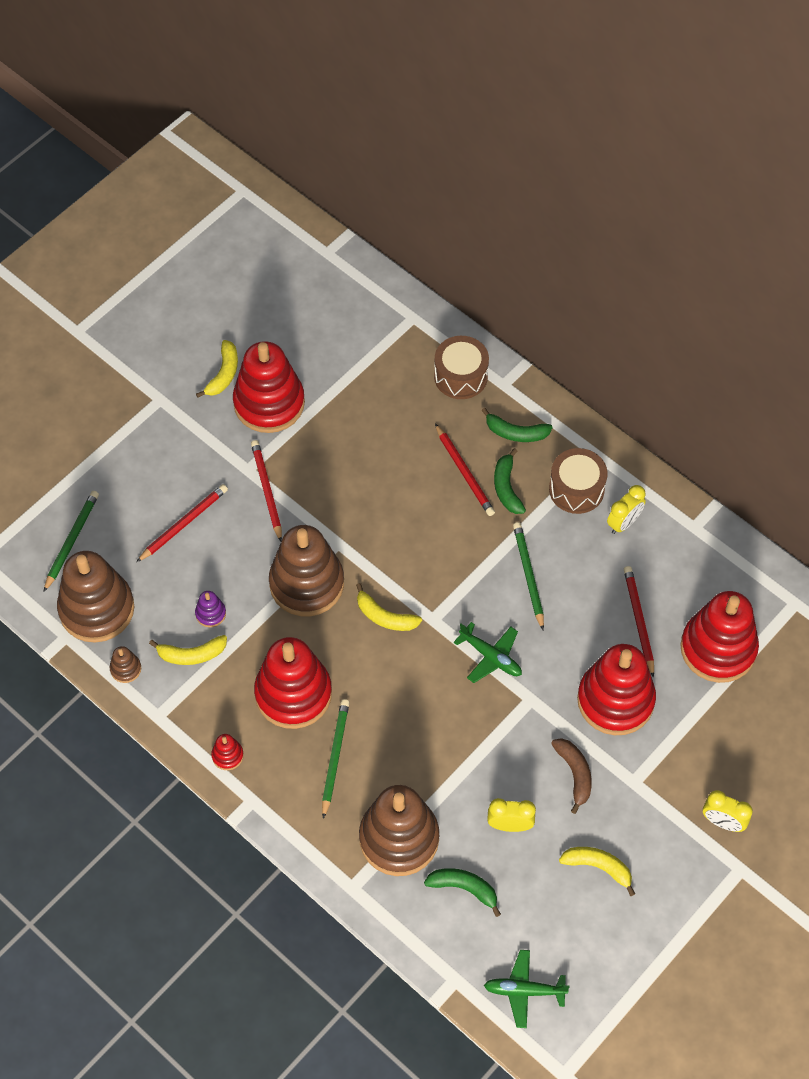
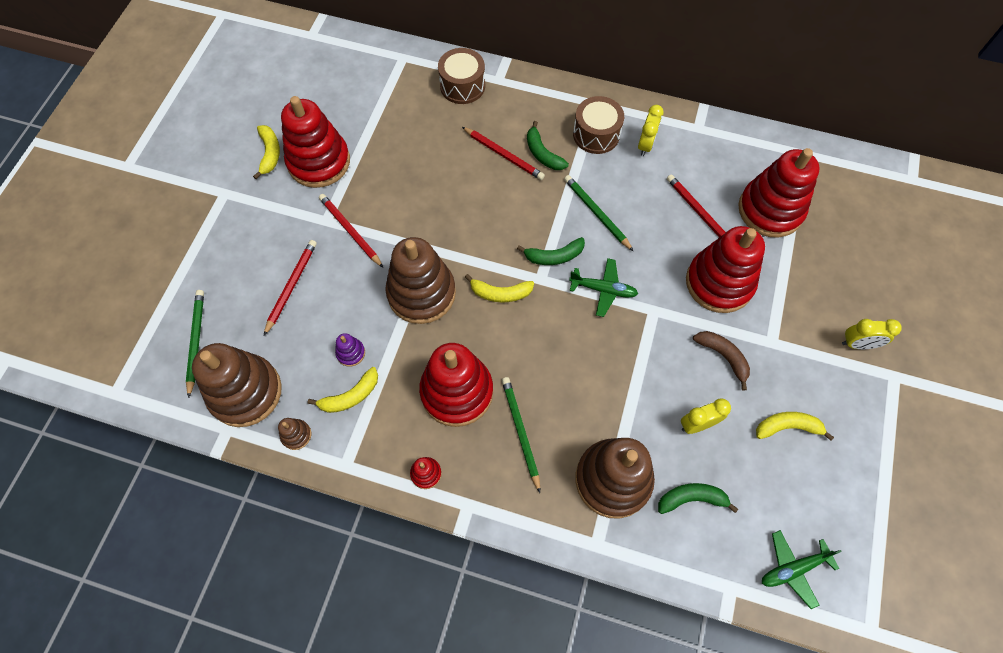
camera: 25 degrees left, 5 degrees up
green banana [481,408,553,442] -> green banana moved to [517,237,585,265]

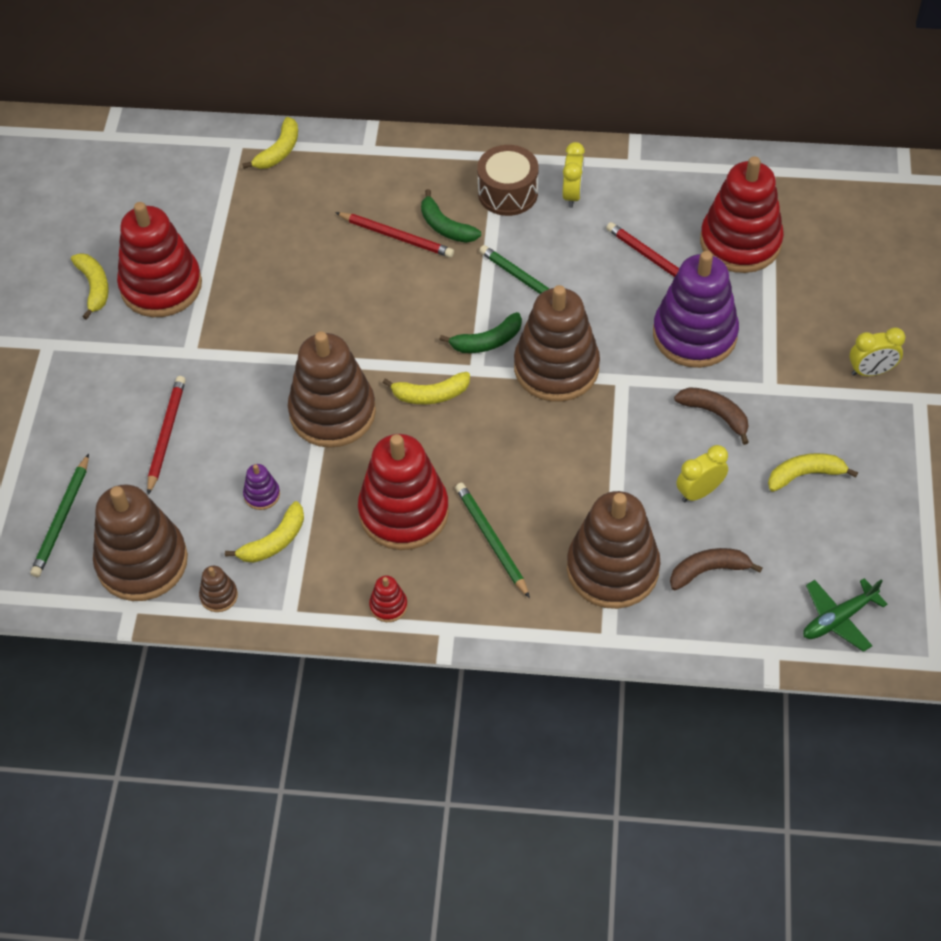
camera: 10 degrees left, 10 degrees down
green pencil [186,290,204,398] -> green pencil turned 150 degrees counterclockwise [30,453,89,577]
red pencil [319,194,383,267] -> none
brown drum [438,48,485,104] -> none
green plane [569,258,638,317] -> brown stacking toy [514,285,600,402]
green banana [658,483,738,514] -> brown banana [670,548,763,590]
red stacking toy [686,226,765,313] -> purple stacking toy [653,251,739,368]
none -> yellow banana [242,117,298,169]

